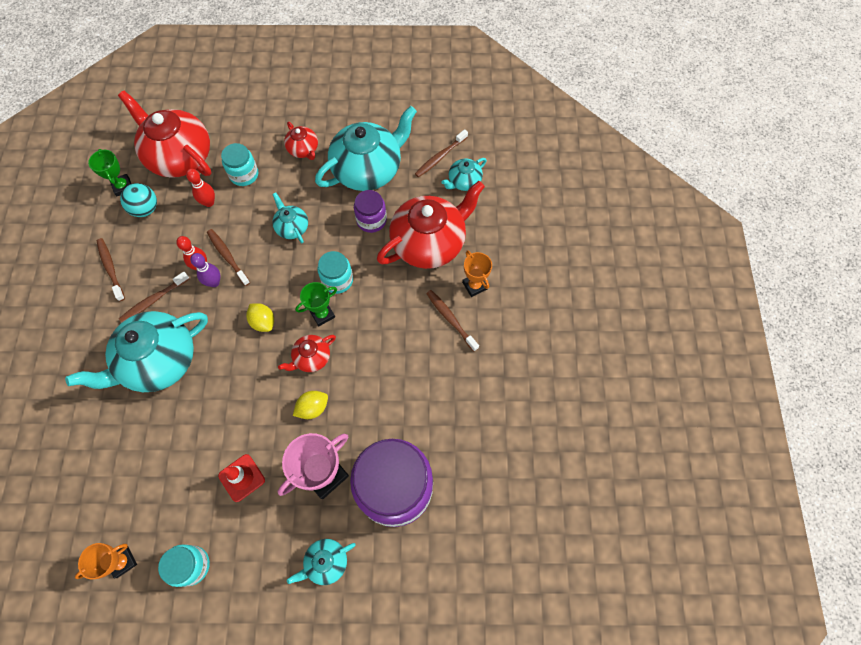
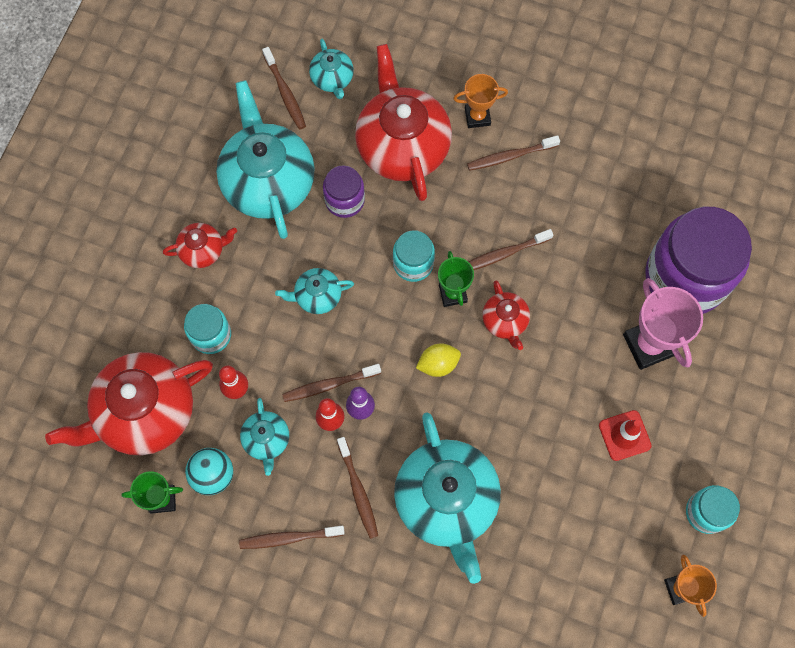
camera: 70 degrees left, 5 degrees up
turquoise teapot [287,539,356,585] -> turquoise teapot moved to [240,398,289,476]
yellow lemon [293,391,328,419] -> none
none -> brown toothbrush [469,229,553,270]

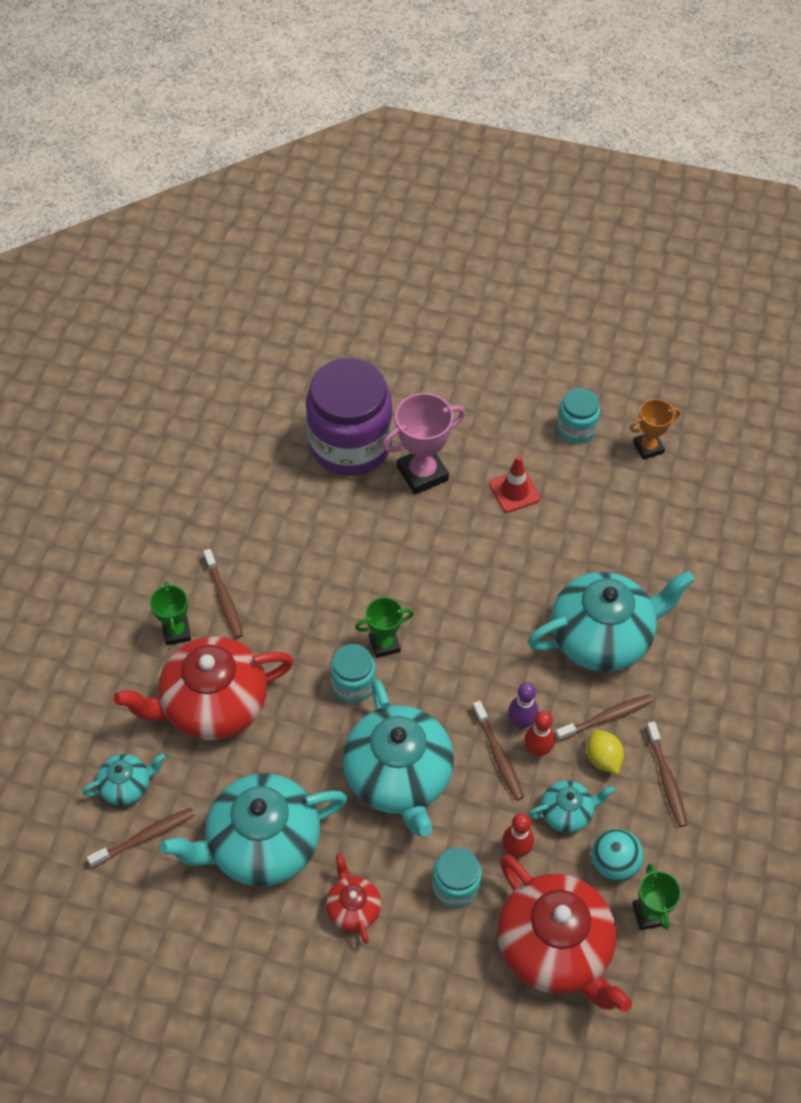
camera: 95 degrees left, 15 degrees down
turquoise teapot [275,268,354,314] -> turquoise teapot [343,679,454,836], size x2.10
purple jar [323,165,365,218] -> none
yellow lemon [416,344,461,377] -> yellow lemon moved to [587,730,624,774]
orange trophy [453,74,508,128] -> green trophy [150,581,191,645]
brown toothbrush [469,229,553,270] -> none
red teapot [482,280,530,350] -> none

